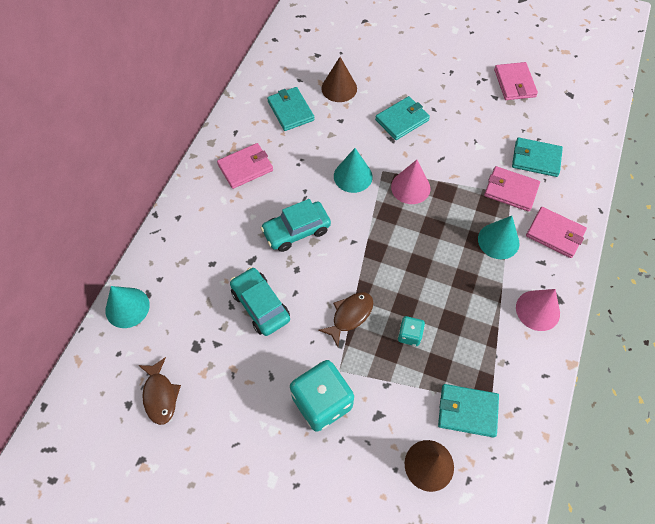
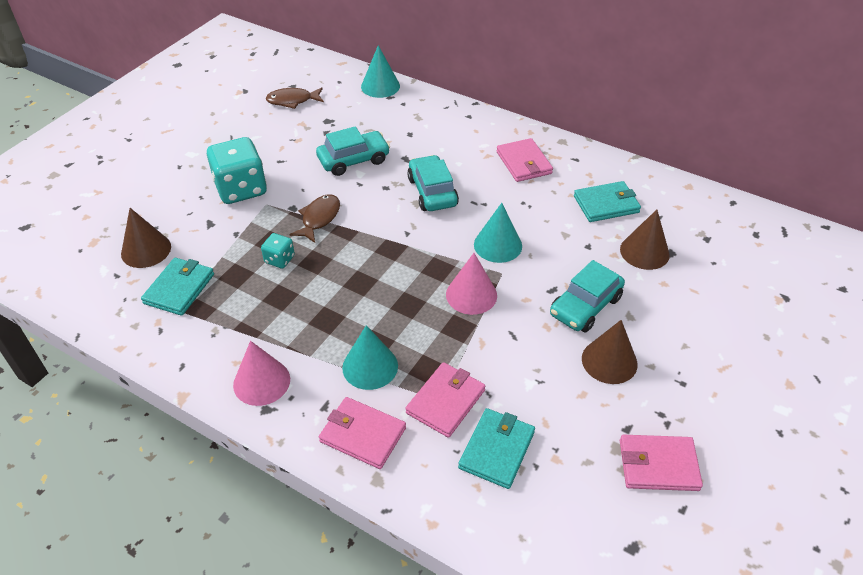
camera: 100 degrees right, 15 degrees down
brown fish [318,292,373,347] -> brown fish turned 120 degrees counterclockwise [289,194,340,243]
turquoise wallet [375,96,430,140] -> turquoise car [550,260,625,333]
pink wallet [526,207,587,258] -> pink wallet turned 75 degrees clockwise [319,397,406,469]
none -> brown cone [582,320,638,384]

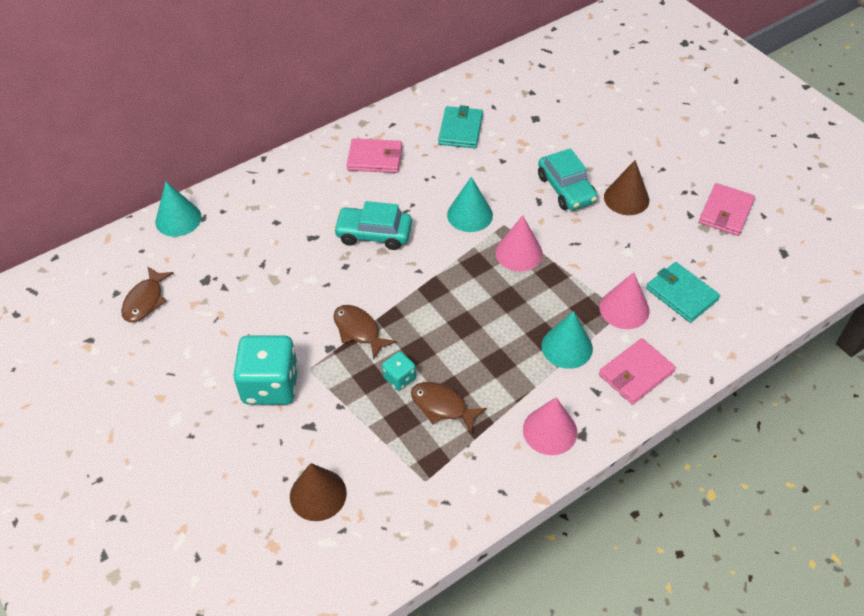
camera: 65 degrees left, 5 degrees up
turquoise wallet [141,258,214,316] -> none
turquoise car [316,126,390,176] -> none
pink wallet [405,362,485,438] -> pink cone [600,272,650,329]
brown cone [620,210,670,270] -> none
none -> brown fish [411,382,487,433]

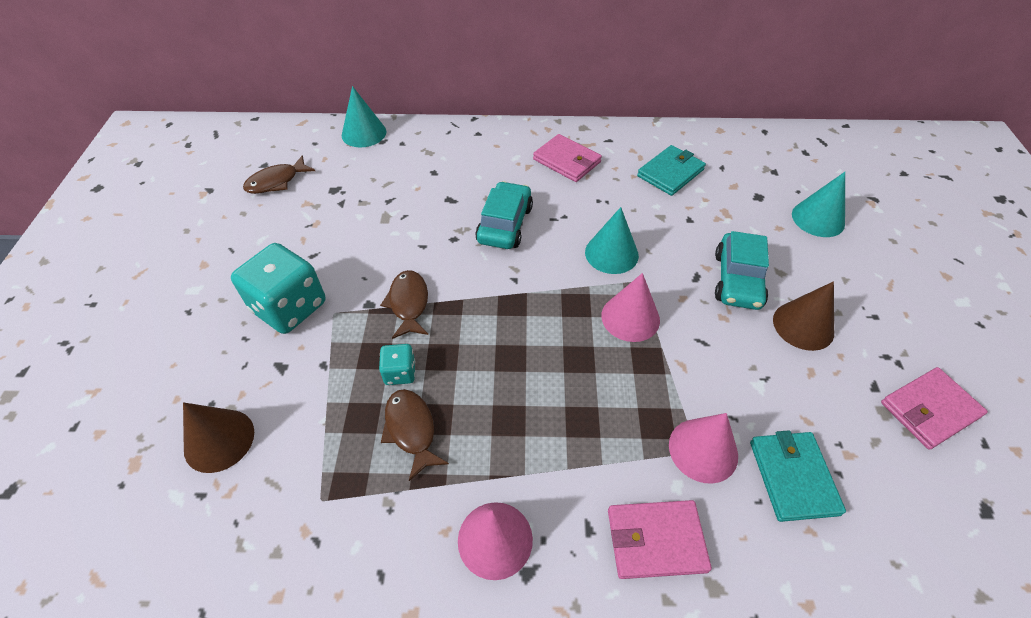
camera: 35 degrees right, 0 degrees up
turquoise car [333,201,412,250] -> turquoise car turned 60 degrees clockwise [475,181,533,249]
turquoise cone [541,311,593,369] -> turquoise cone moved to [792,172,845,237]

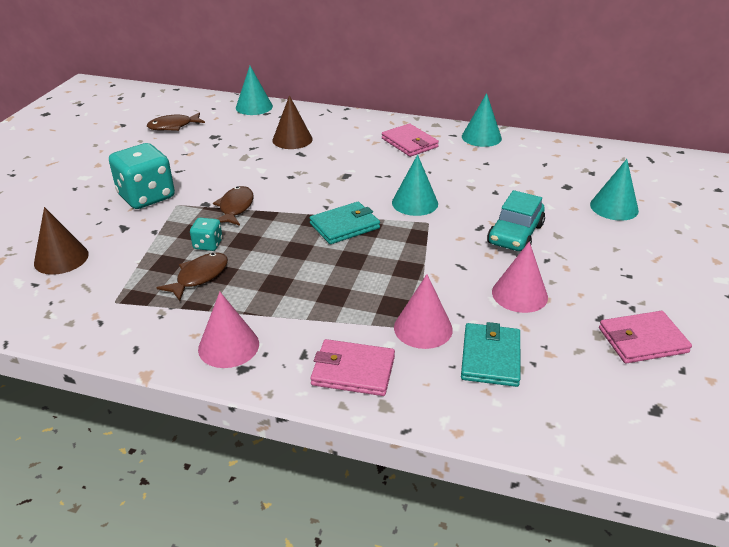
camera: 15 degrees right, 15 degrees down
brown fish [381,389,449,481] -> brown fish turned 45 degrees clockwise [157,253,228,301]
turquoise car [475,181,533,249] -> none
pink cone [601,273,660,342] -> pink cone moved to [492,241,548,313]
turquoise wallet [637,145,706,196] -> turquoise wallet moved to [310,202,380,244]
brown cone [773,281,834,351] -> brown cone moved to [272,95,313,149]
none -> turquoise cone [462,93,502,147]

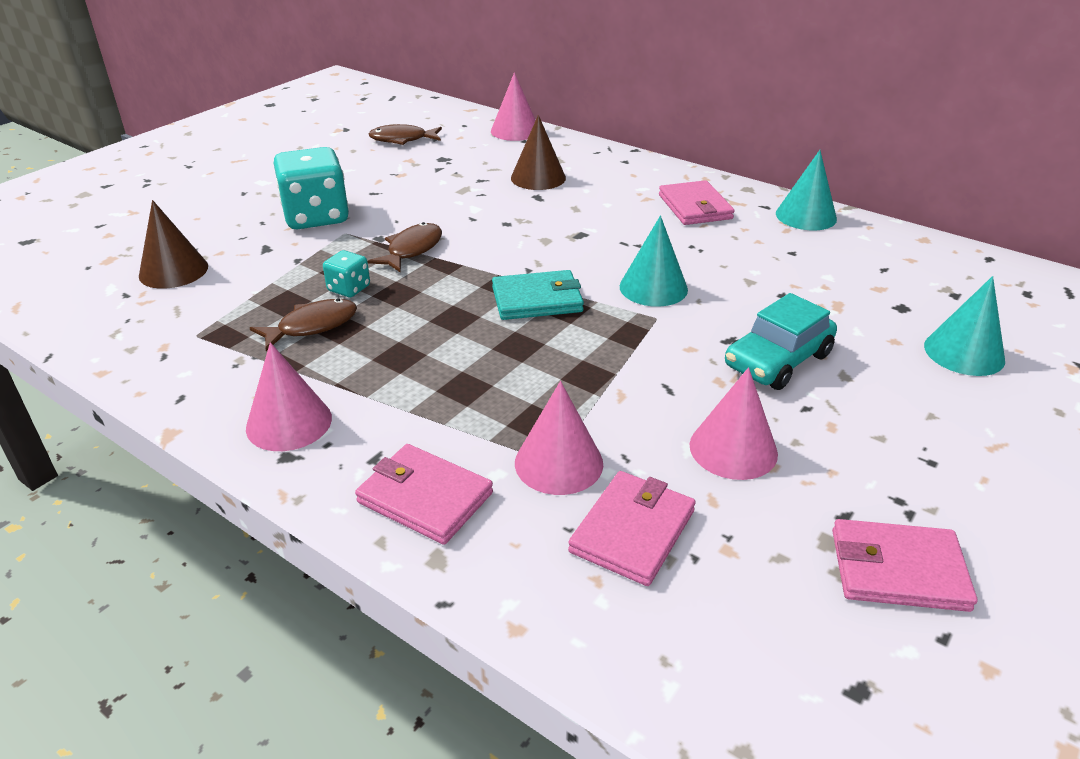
camera: 20 degrees right, 0 degrees up
turquoise cone [236,66,273,115] -> pink cone [491,72,536,141]
turquoise wallet [461,322,520,387] -> pink wallet [568,471,696,586]

